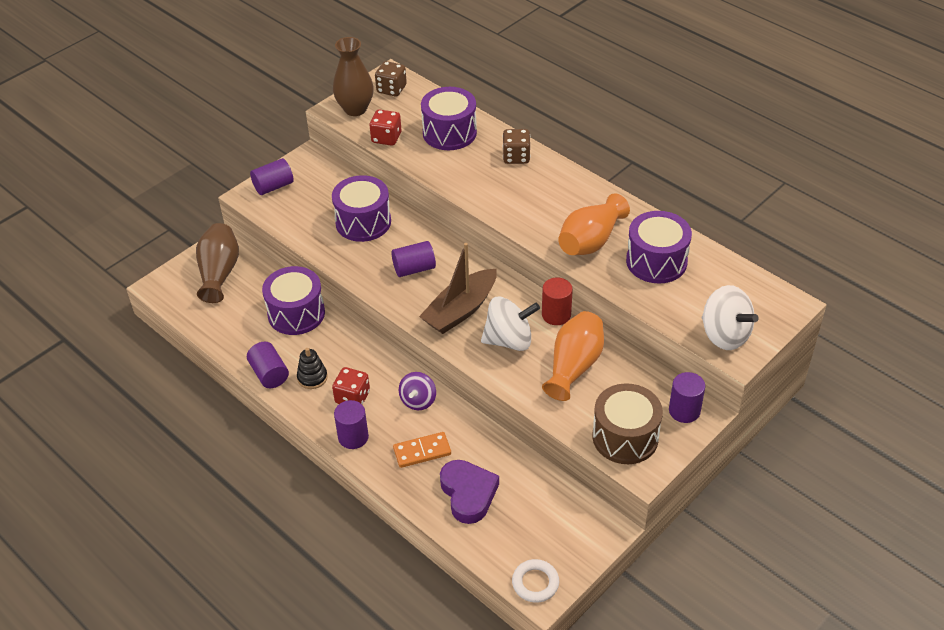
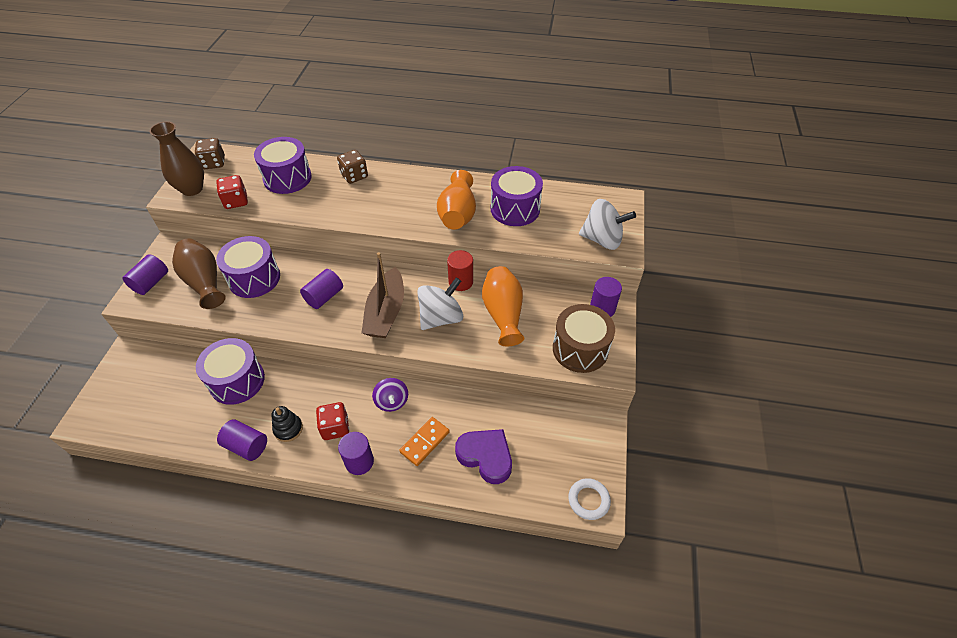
camera: 35 degrees left, 5 degrees up
brown vase [196,223,239,303] -> brown vase moved to [172,238,226,309]

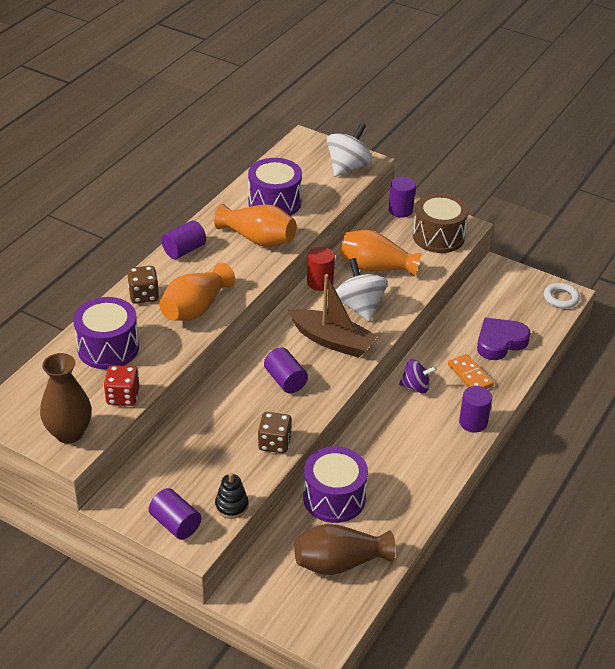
camera: 70 degrees left, 10 degrees down
brown vase [172,238,226,309] -> brown vase moved to [294,524,396,575]
brown dice [195,138,225,169] -> brown dice moved to [258,412,292,453]
purple drum [216,236,280,298] -> none
purple cylinder [217,419,267,461] -> purple cylinder moved to [161,220,206,259]
black stacking toy [271,406,303,442] -> black stacking toy moved to [215,473,248,519]
red dice [316,402,349,440] -> none
none -> orange vase [159,262,235,321]

